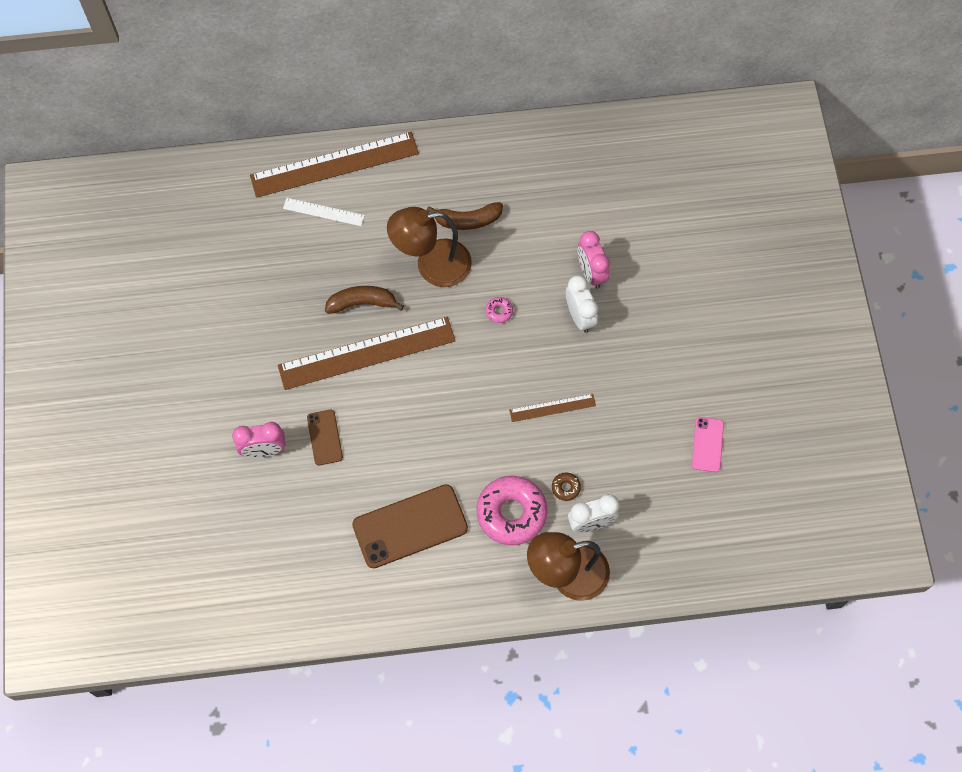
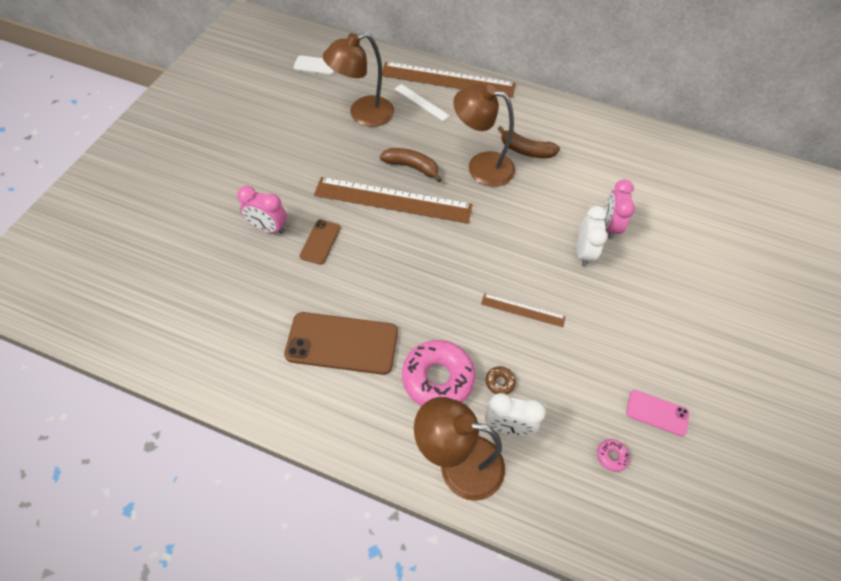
camera: 25 degrees right, 10 degrees down
pink donut [486,297,513,323] -> pink donut moved to [597,439,630,472]
pink phone [692,417,724,472] -> pink phone turned 75 degrees clockwise [626,390,689,436]
none -> white phone [294,55,334,75]
none -> brown lamp [323,33,394,127]

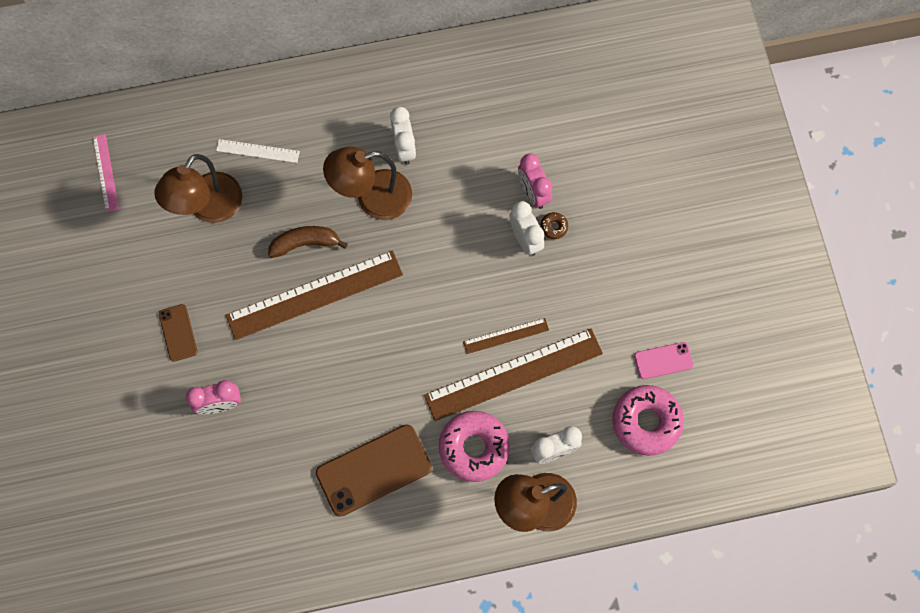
camera: 30 degrees left, 15 degrees up
white phone [294,55,334,75] -> pink ruler [93,134,119,212]
brown phone [300,219,341,265] -> brown phone moved to [159,304,198,362]
brown ruler [382,62,516,98] -> brown ruler moved to [424,329,603,421]
brown donut [485,366,516,394] -> brown donut moved to [540,212,568,239]
brown banana [498,126,560,158] -> white clock [390,107,416,165]
pink donut [597,439,630,472] -> pink donut [612,385,684,456], size x2.41

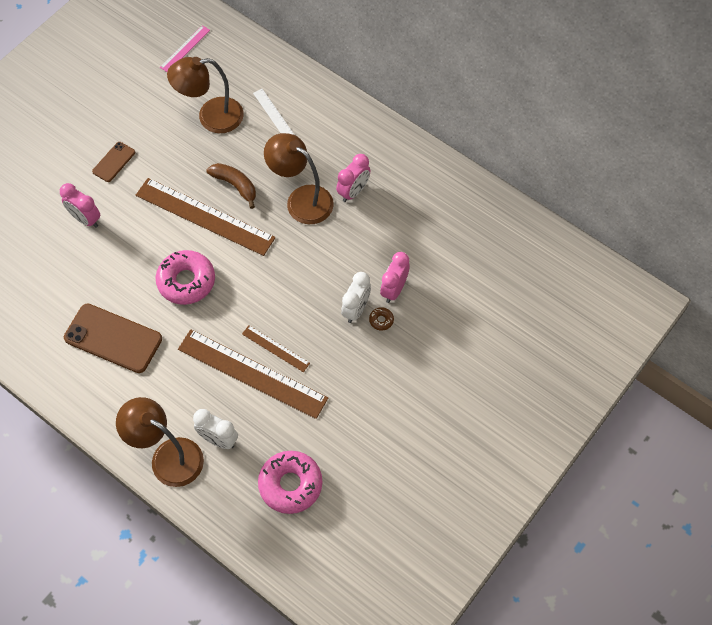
camera: 50 degrees right, 10 degrees down
white clock [390,107,416,165] -> pink clock [336,154,370,202]
pink donut [439,411,510,482] -> pink donut moved to [156,250,215,305]
pink phone [634,342,694,379] -> none

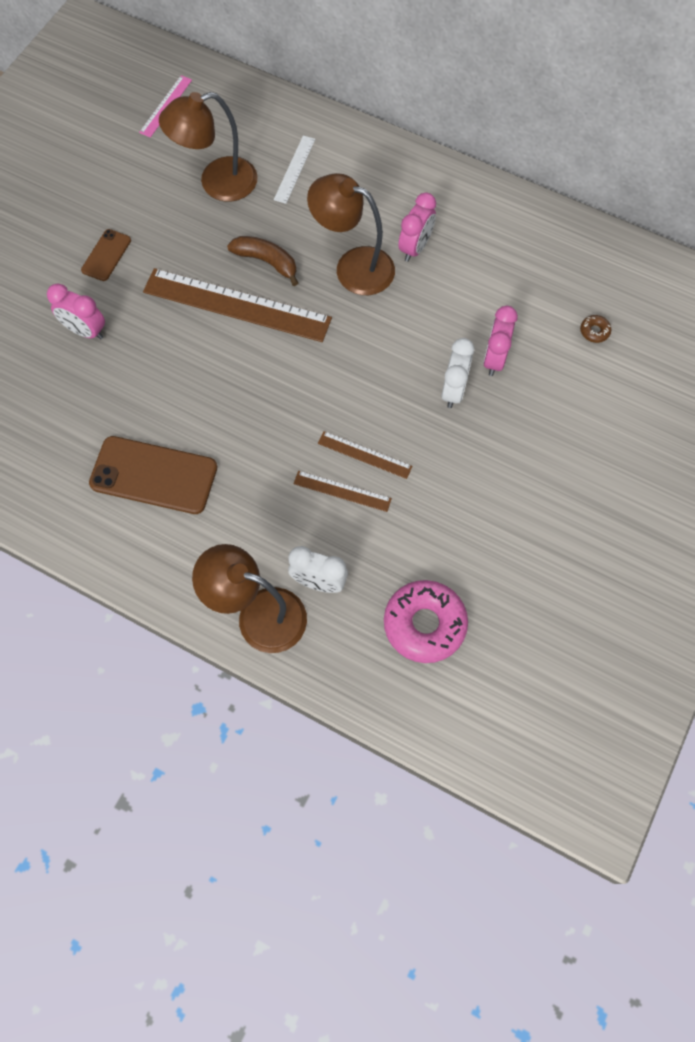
camera: 10 degrees left, 5 degrees up
pink donut [156,250,215,305] -> none
brown ruler [178,329,328,419] -> brown ruler [293,471,392,512], size x0.48
white ruler [253,89,294,135] -> white ruler turned 60 degrees clockwise [274,136,315,204]
brown donut [369,307,394,330] -> brown donut moved to [580,315,611,343]

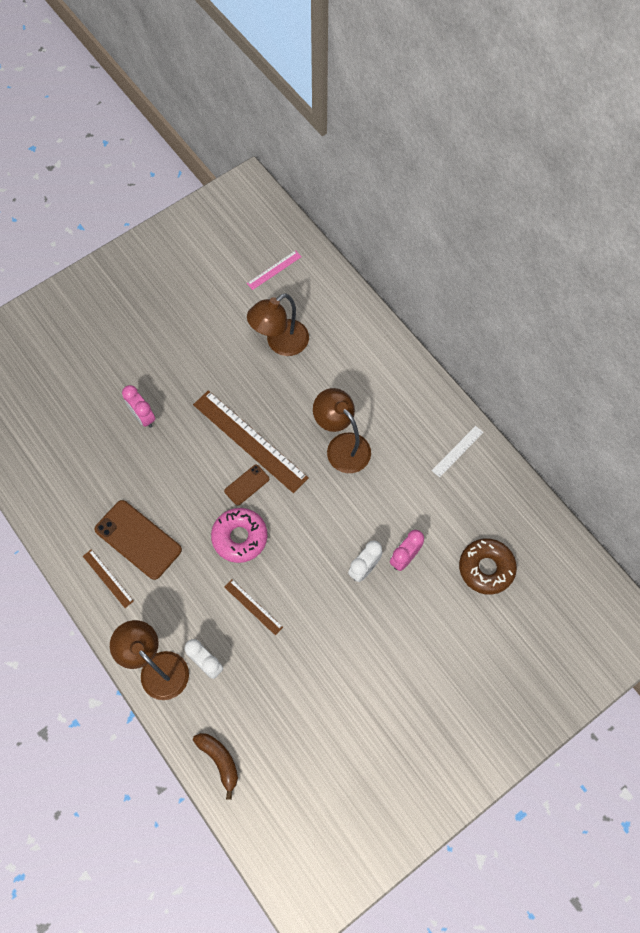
camera: 25 degrees right, 0 degrees up
brown phone [81,229,131,281] -> brown phone moved to [224,465,269,506]
brown lamp [159,92,258,202] -> brown lamp turned 45 degrees counterclockwise [247,293,309,356]
brown banana [227,236,298,286] -> brown banana moved to [193,733,238,800]
white ruler [274,136,315,204] -> white ruler moved to [432,426,484,477]
brown ruler [318,431,413,479] -> brown ruler moved to [83,549,134,608]
pink donut [384,580,468,663] -> pink donut moved to [211,508,268,563]
pink clock [398,192,436,262] -> none
brown donut [580,315,611,343] -> brown donut [459,538,517,595], size x2.41

